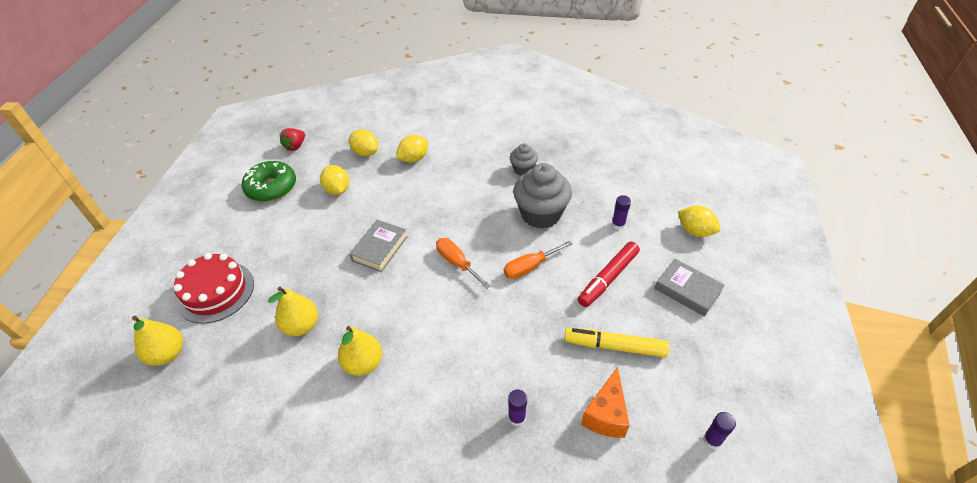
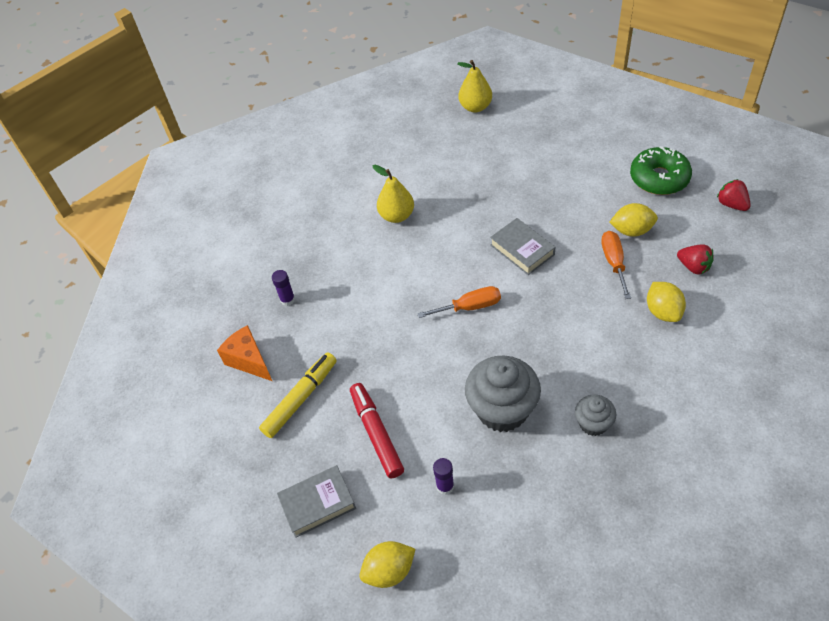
camera: 120 degrees right, 5 degrees up
red cake [173,253,254,323] -> none
yellow pear [268,287,318,336] -> none
yellow lemon [349,129,378,157] -> red strawberry [677,244,714,275]
orange screwdriver [504,241,572,279] -> orange screwdriver moved to [601,231,631,299]
purple glue stick [703,412,736,449] -> none

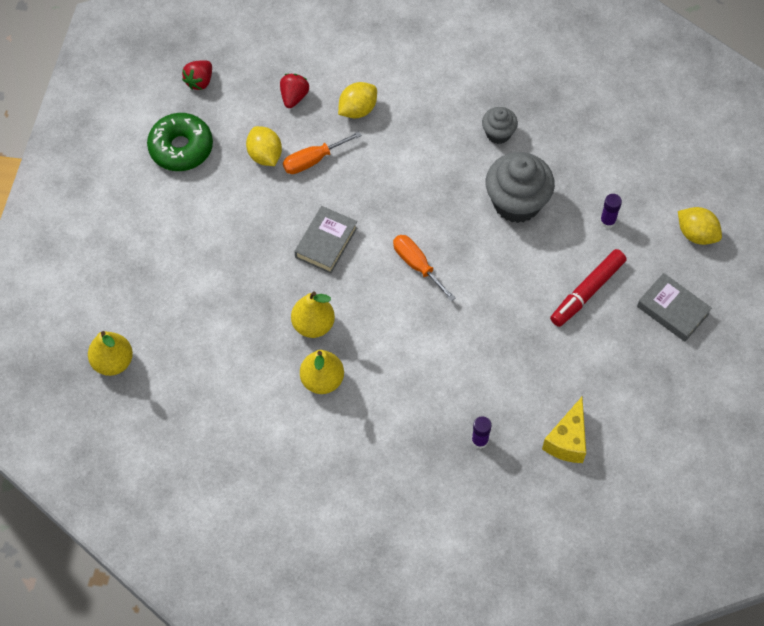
camera: 120 degrees left, 10 degrees up
orange cheese [217,325,272,381] -> yellow cheese [542,397,586,463]
yellow marker [259,352,337,438] -> none
none -> yellow pear [291,291,335,338]

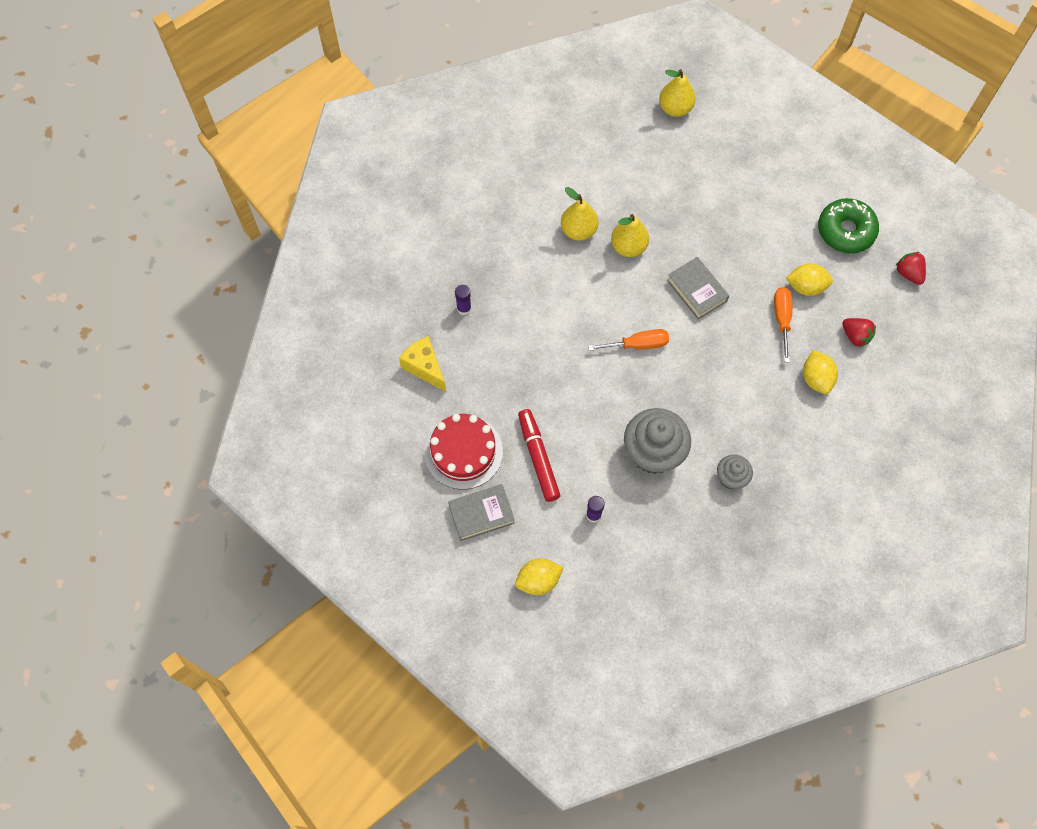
camera: 120 degrees right, 5 degrees up
none -> red cake [424,414,503,490]

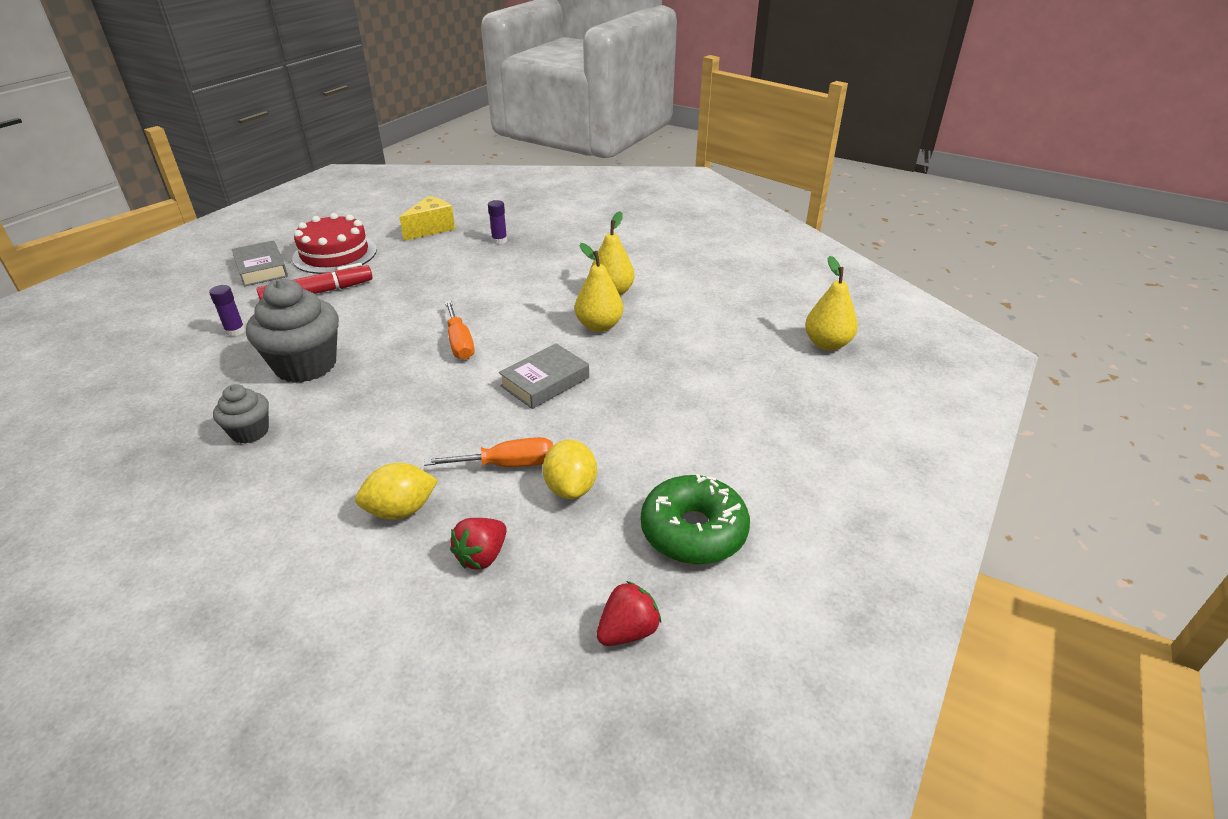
camera: 80 degrees right, 30 degrees down
yellow lemon [515,559,564,595] -> none

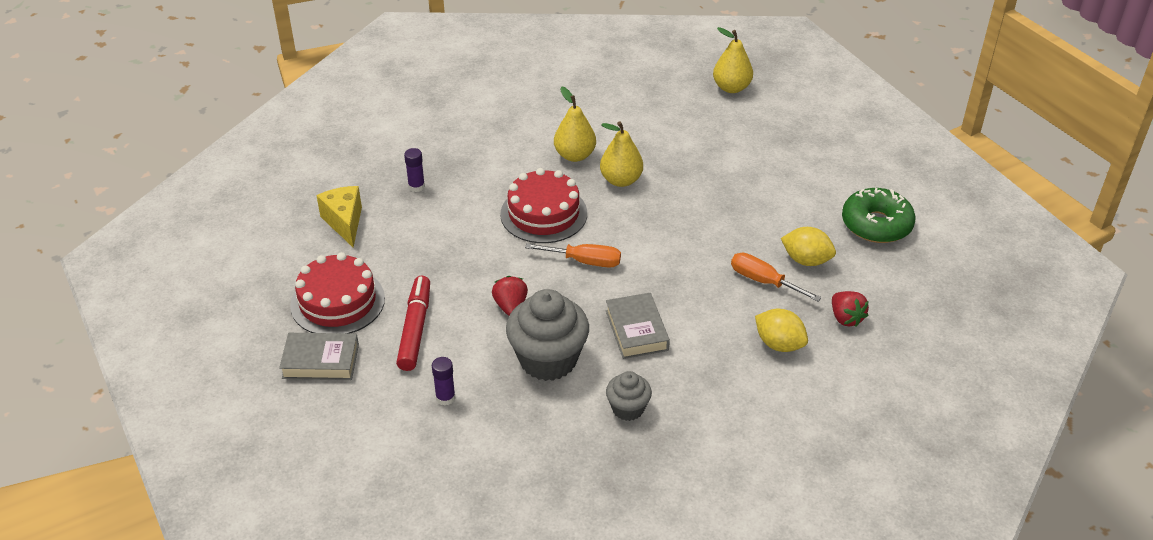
camera: 60 degrees left, 5 degrees up
yellow lemon [355,463,438,520] -> yellow lemon turned 60 degrees counterclockwise [755,309,808,352]
orange screwdriver [424,437,553,467] -> orange screwdriver turned 75 degrees counterclockwise [731,253,822,301]
grey book [499,343,589,409] -> grey book moved to [606,293,670,359]
red strawberry [596,581,661,646] -> red strawberry moved to [492,276,528,316]
none -> red cake [500,168,587,243]

